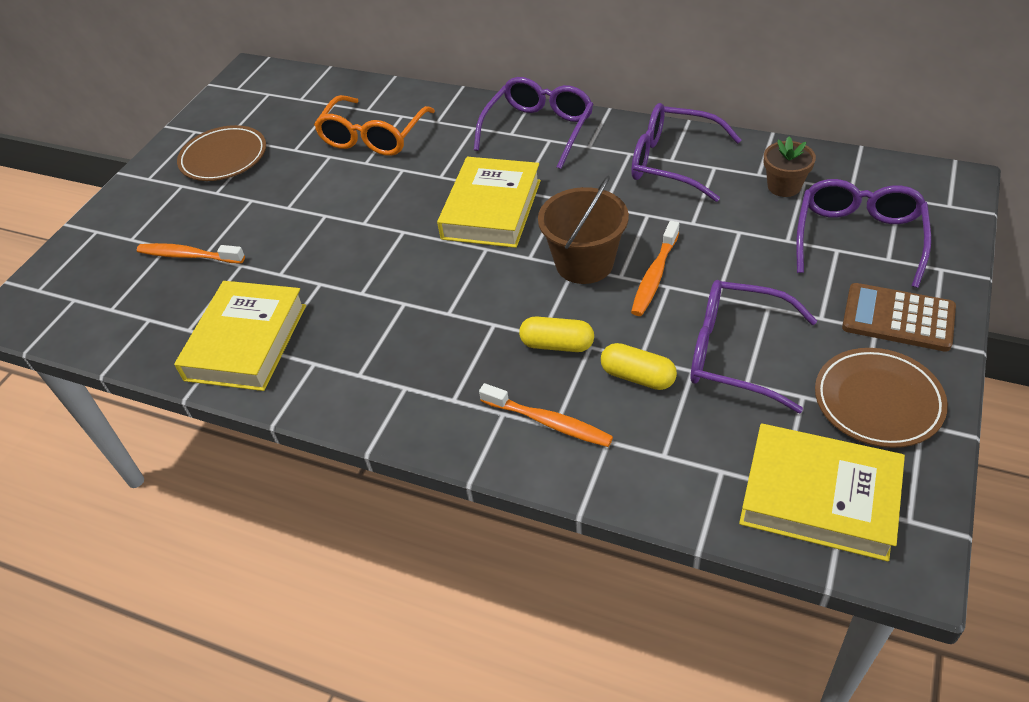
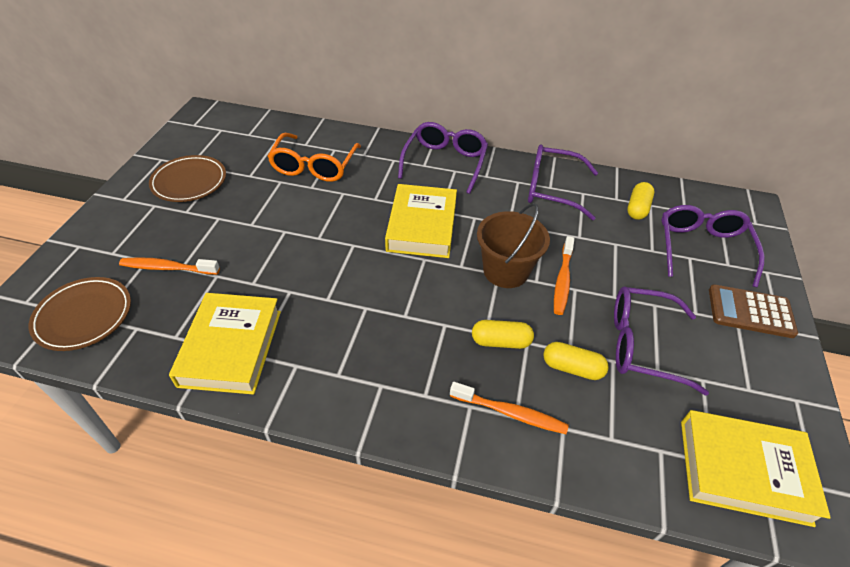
camera: 15 degrees left, 0 degrees up
brown flower pot [764,137,816,197] -> yellow capsule [627,182,654,220]
brown plate [815,348,948,448] -> brown plate moved to [29,277,131,351]

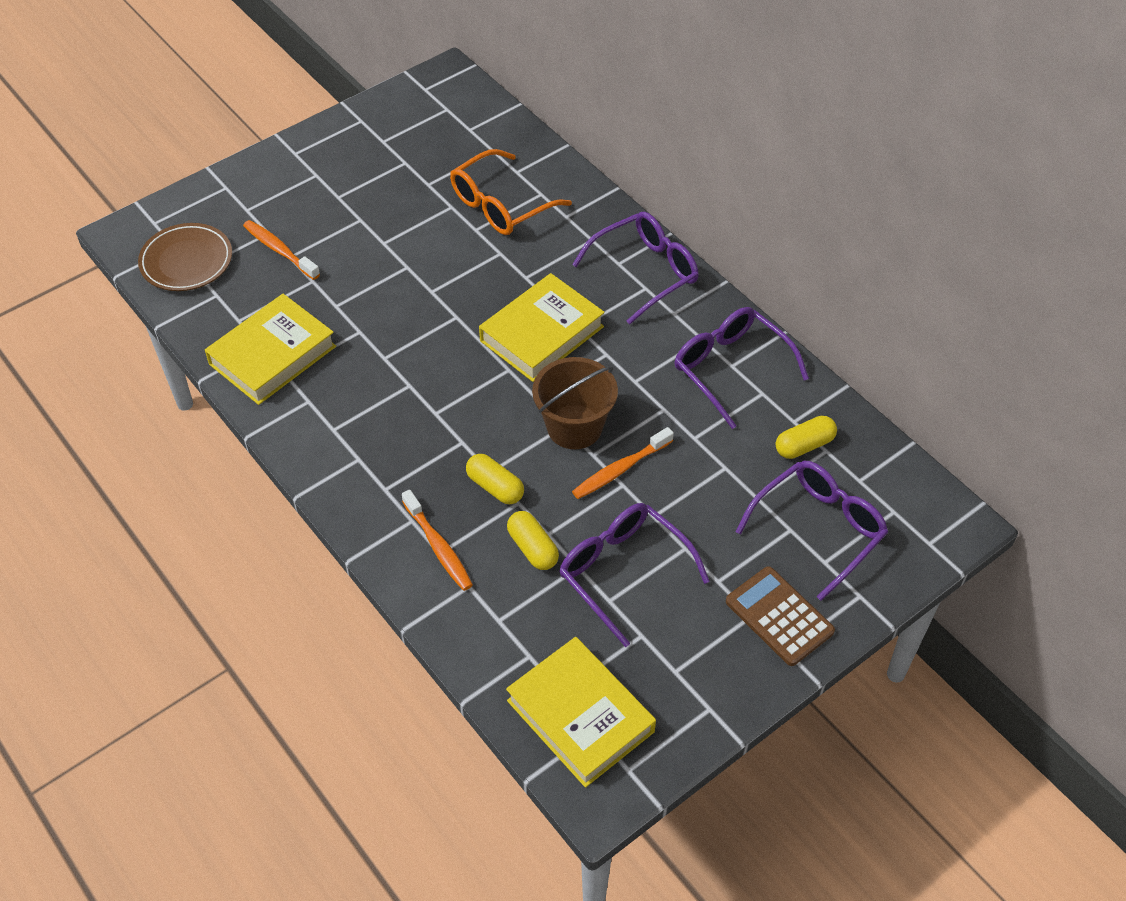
camera: 40 degrees right, 5 degrees up
brown plate [149,155,226,202] -> none

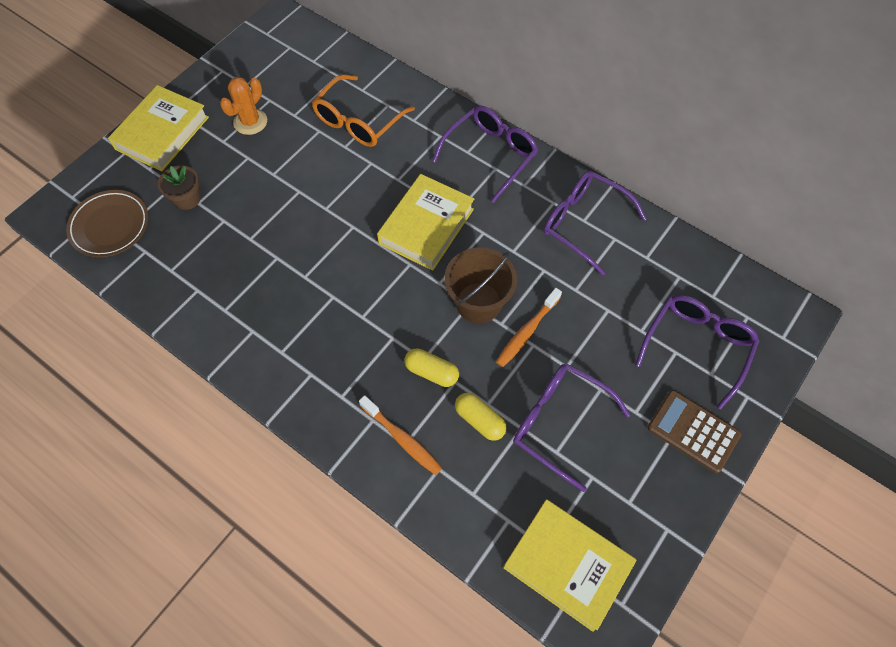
camera: 15 degrees left, 10 degrees up
yellow book [205,294,336,405] -> yellow book moved to [108,85,209,171]
orange toothbrush [243,220,320,280] -> brown flower pot [158,165,200,210]
yellow capsule [776,416,837,459] -> none
none -> orange cactus [220,77,267,135]

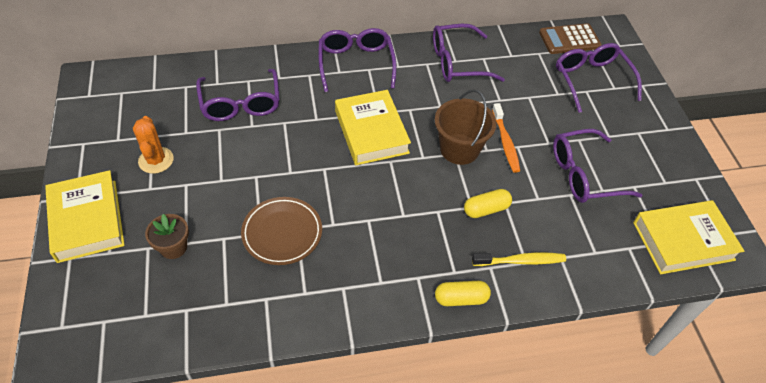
camera: 50 degrees left, 10 degrees down
brown plate [66,190,148,257] -> brown plate moved to [241,197,322,265]
orange glasses [311,75,415,147] -> purple glasses [196,69,280,121]
orange toothbrush [359,395,442,475] -> yellow toothbrush [472,252,566,266]
yellow capsule [455,393,507,441] -> yellow capsule moved to [435,281,491,306]
brown calculator [647,390,741,473] -> brown calculator moved to [539,23,602,54]

